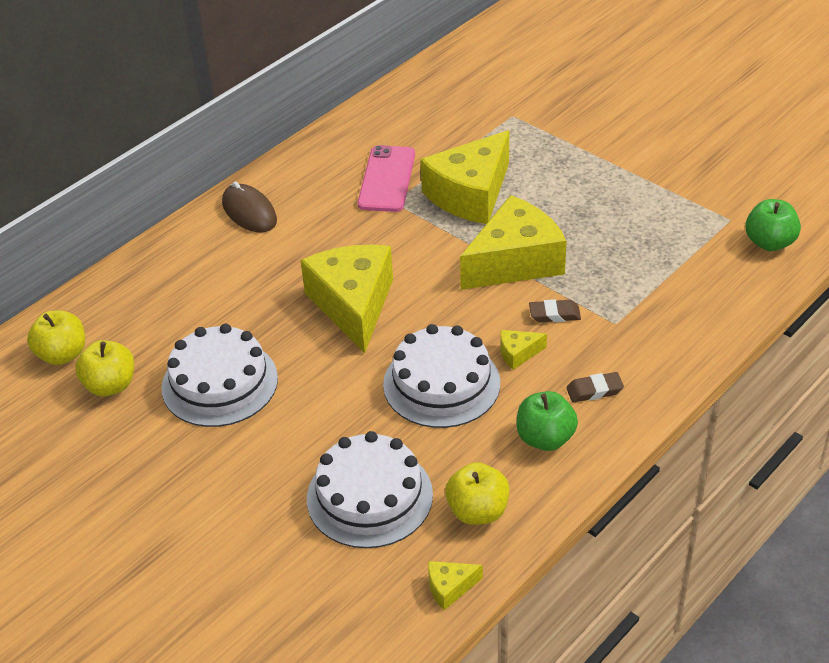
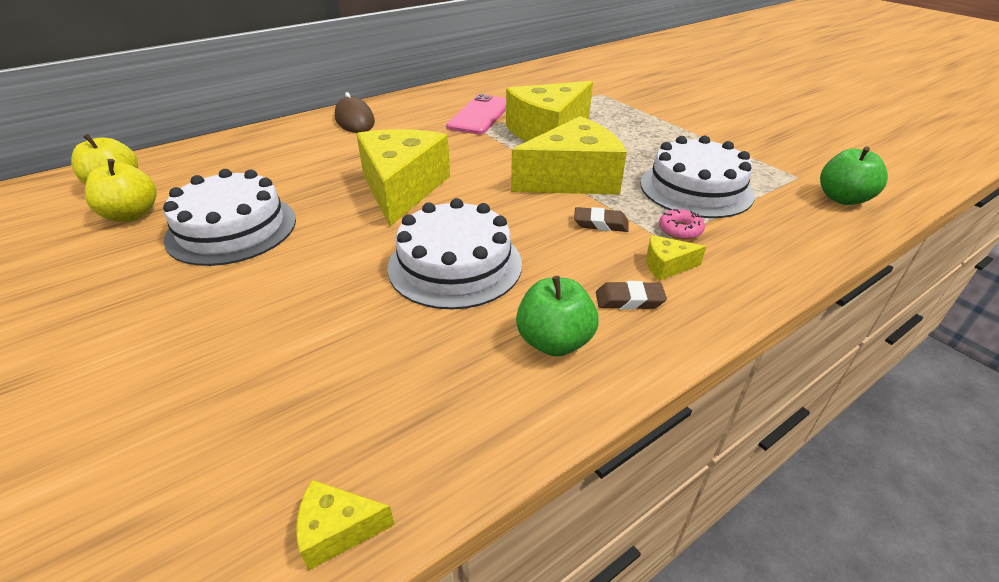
camera: 10 degrees right, 5 degrees down
white cake [307,431,433,548] -> white cake moved to [640,136,755,218]
yellow apple [445,462,510,525] -> none
yellow cheese [500,330,547,370] -> yellow cheese moved to [646,235,706,281]
none -> pink donut [659,209,705,240]

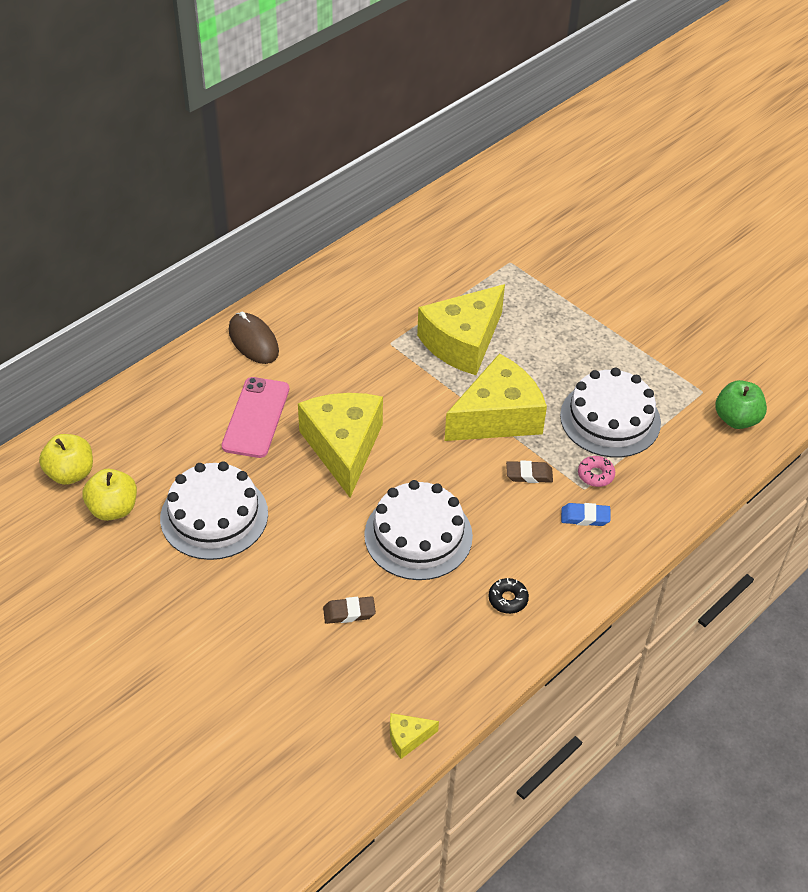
camera: 10 degrees left, 10 degrees up
pink phone [446,94,506,134] -> pink phone moved to [222,377,289,458]
green apple [516,276,599,357] -> black donut [488,578,529,614]
brown eraser [596,281,667,310] -> brown eraser moved to [323,596,376,624]
yellow cheese [646,235,706,281] -> blue eraser [561,503,611,526]

